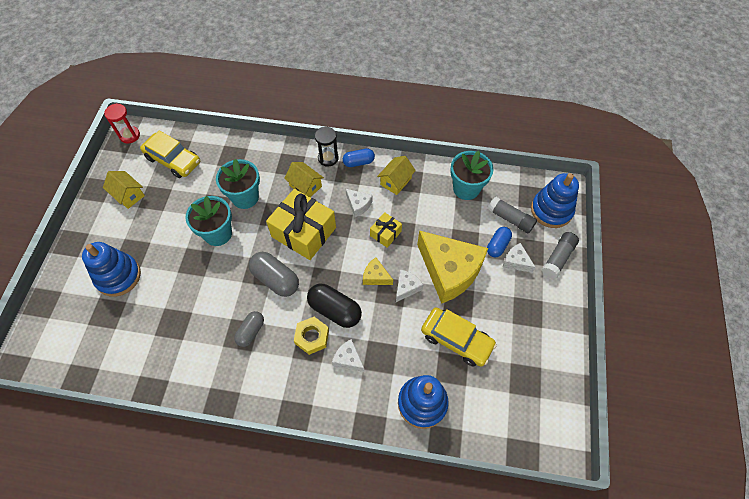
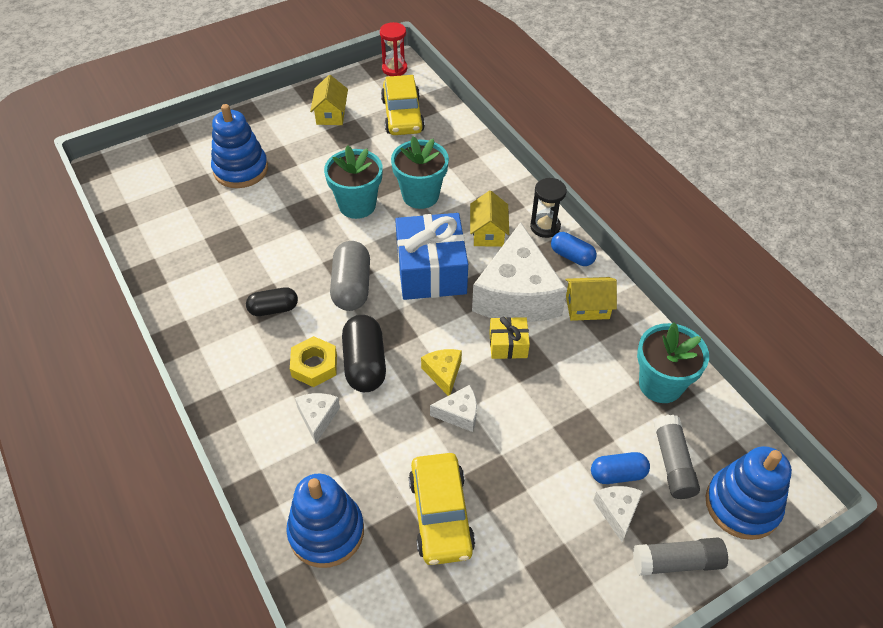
camera: 50 degrees right, 10 degrees down
grey capsule [234,311,264,347] -> black capsule [246,287,298,316]
yellow gift [266,189,336,260] -> blue gift [395,213,468,300]
white cheese [346,189,373,217] -> white cheese [472,222,567,322], size x2.31
yellow cheese [417,230,488,304] -> none

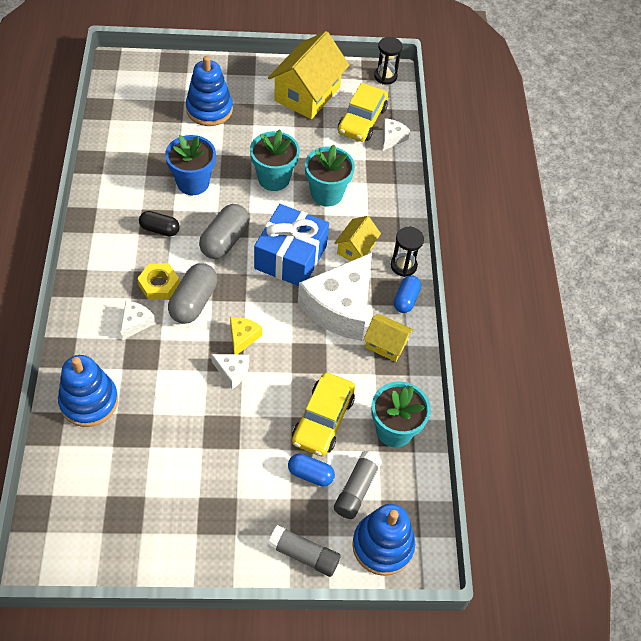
camera: 25 degrees right, 5 degrees up
yellow house [310,75,348,125] -> yellow house [268,31,349,119], size x1.91
black capsule [342,315,386,392] -> grey capsule [168,263,218,324]
red hourglass [380,22,407,76] -> black hourglass [374,37,402,85]
yellow car [409,453,475,565] -> yellow car moved to [292,372,355,457]
yellow gift [489,317,530,359] -> none
blue capsule [551,232,597,266] -> blue capsule turned 45 degrees clockwise [394,275,421,313]
white cheese [593,486,643,542] -> white cheese moved to [383,118,410,151]
none -> blue flower pot [165,135,216,195]

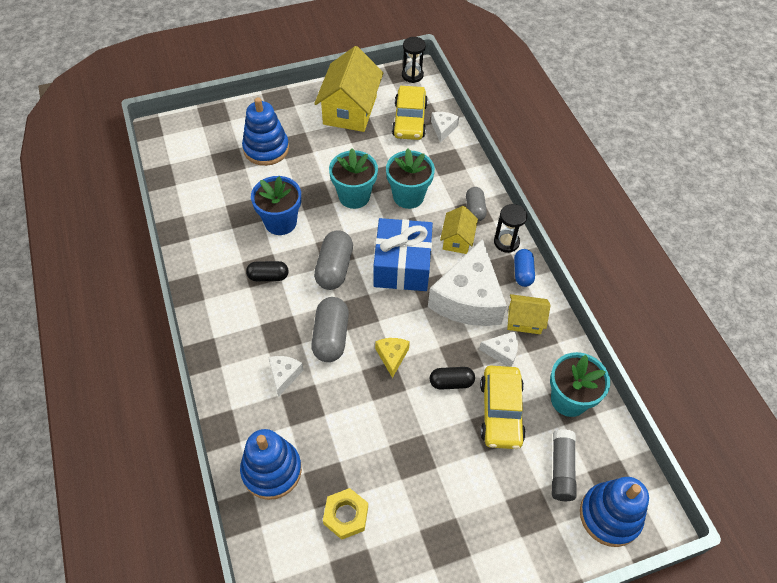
camera: 15 degrees left, 0 degrees up
yellow nut [137,264,180,300] -> yellow nut moved to [323,488,368,539]
white cheese [211,354,249,389] -> white cheese moved to [479,331,518,367]
grey glue stick [267,525,341,577] -> none
blue capsule [288,454,335,486] -> none
none -> black capsule [430,367,475,390]
none -> grey capsule [466,187,487,222]

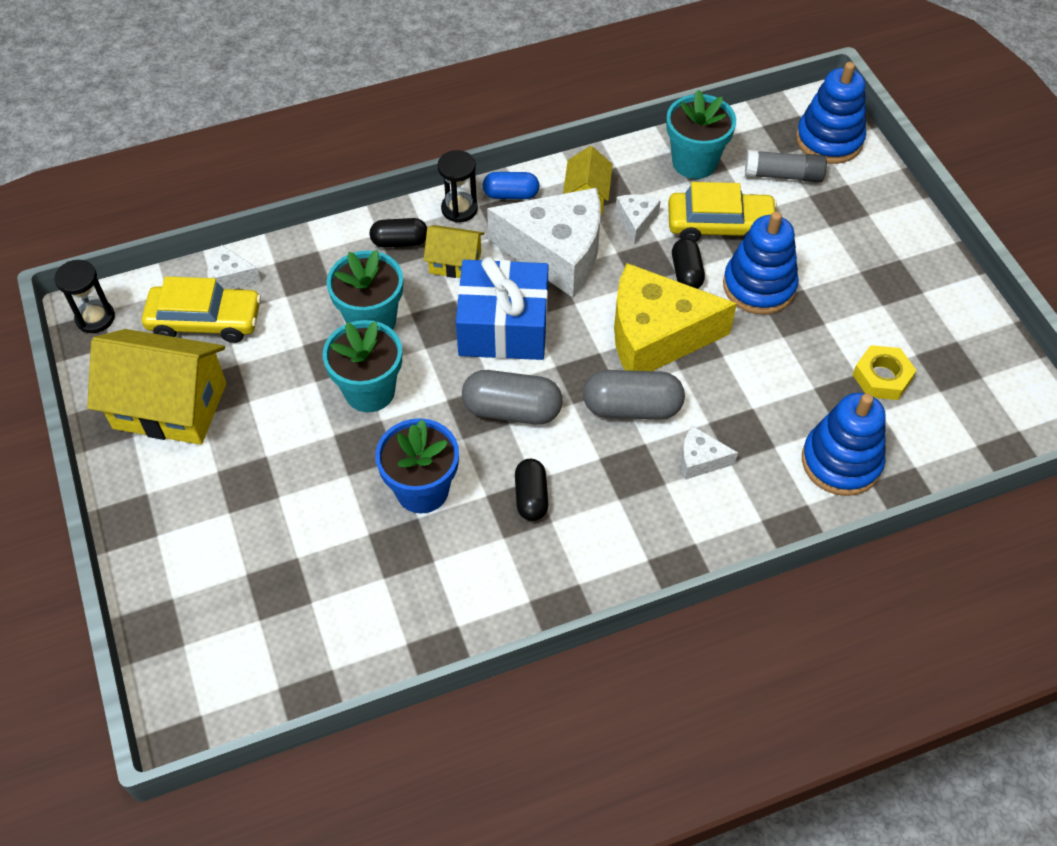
camera: 90 degrees left, 0 degrees up
blue stacking toy [242,97,289,166] -> blue stacking toy moved to [723,211,799,314]
yellow cheese [375,338,410,378] -> yellow cheese [614,263,737,371], size x2.31
grey capsule [466,187,487,222] -> black capsule [370,218,427,248]

